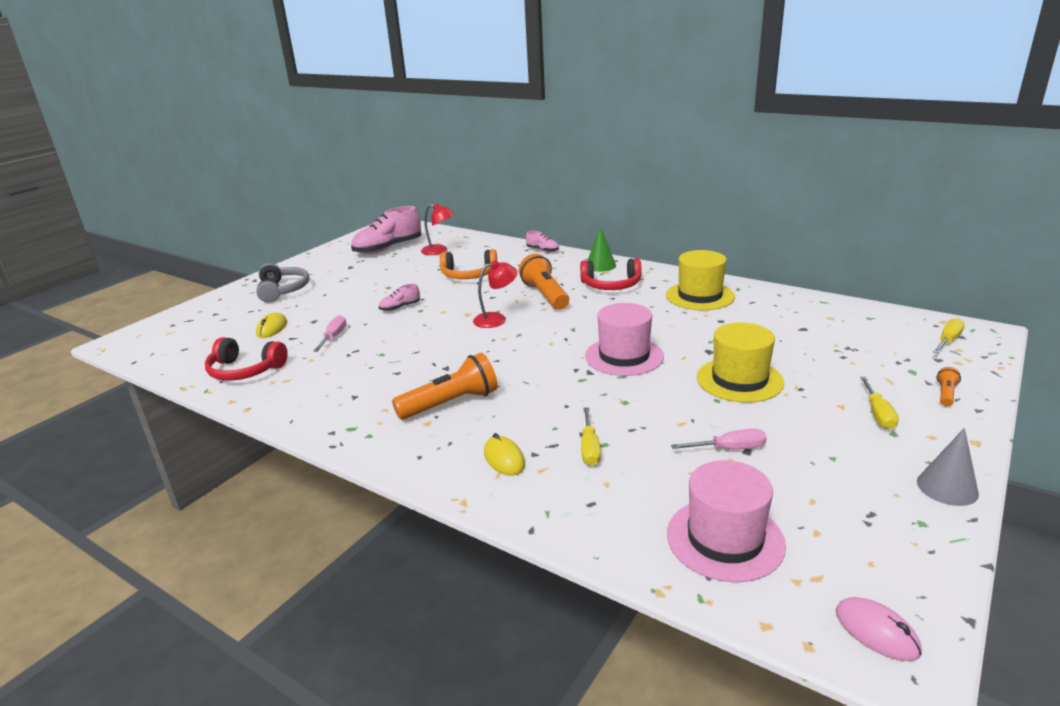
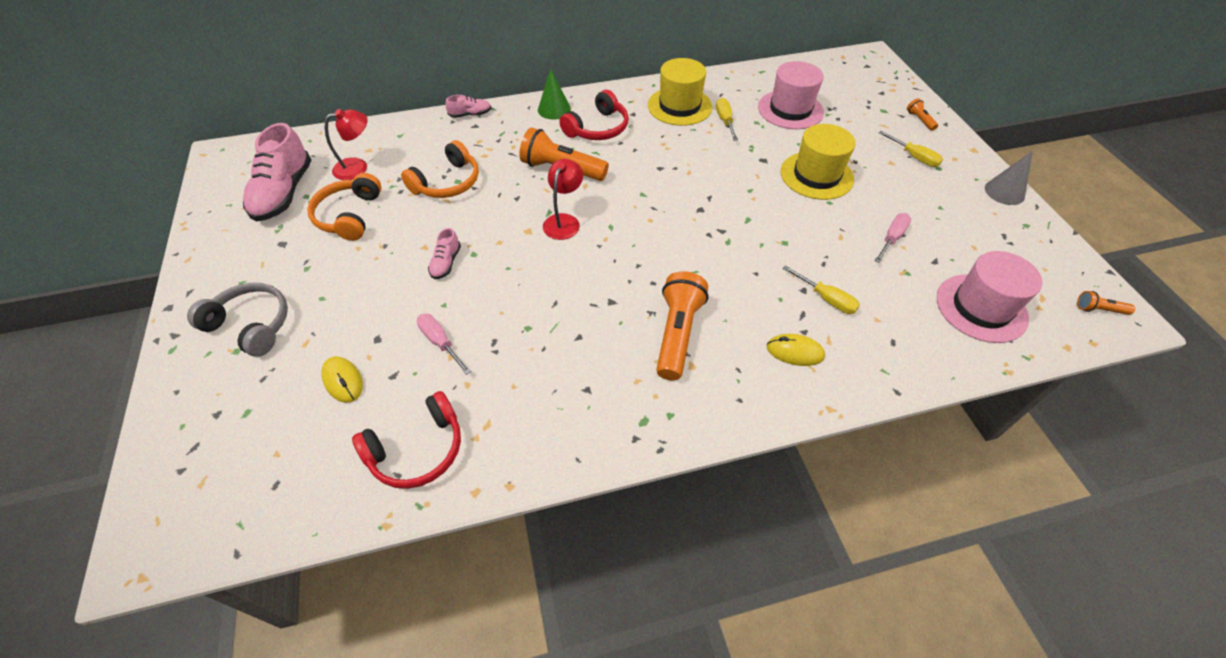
camera: 50 degrees left, 25 degrees up
pink hat [585,303,664,376] -> pink hat moved to [758,61,824,129]
pink mouse [836,597,922,661] -> orange flashlight [1077,291,1135,315]
yellow screwdriver [933,318,965,353] -> yellow screwdriver moved to [716,98,738,141]
none -> orange headphones [307,173,381,241]

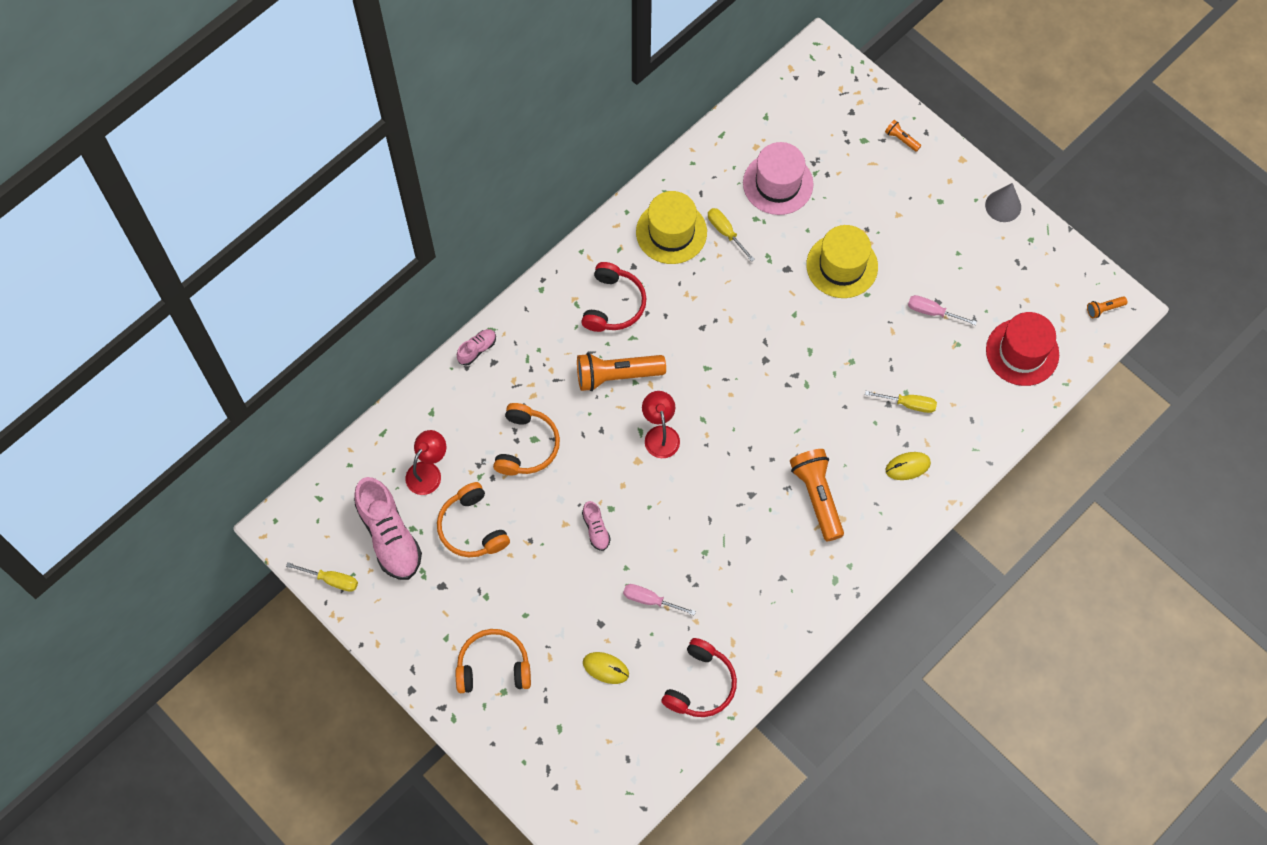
camera: 30 degrees left, 15 degrees up
grey headphones [187,283,288,357] -> orange headphones [456,629,531,693]
green cone [538,68,571,120] -> none
pink screwdriver [875,213,911,263] -> pink screwdriver turned 75 degrees counterclockwise [908,295,977,325]
yellow screwdriver [879,131,943,167] -> yellow screwdriver moved to [286,562,358,592]
pink hat [937,251,1042,343] -> red hat [986,312,1059,386]

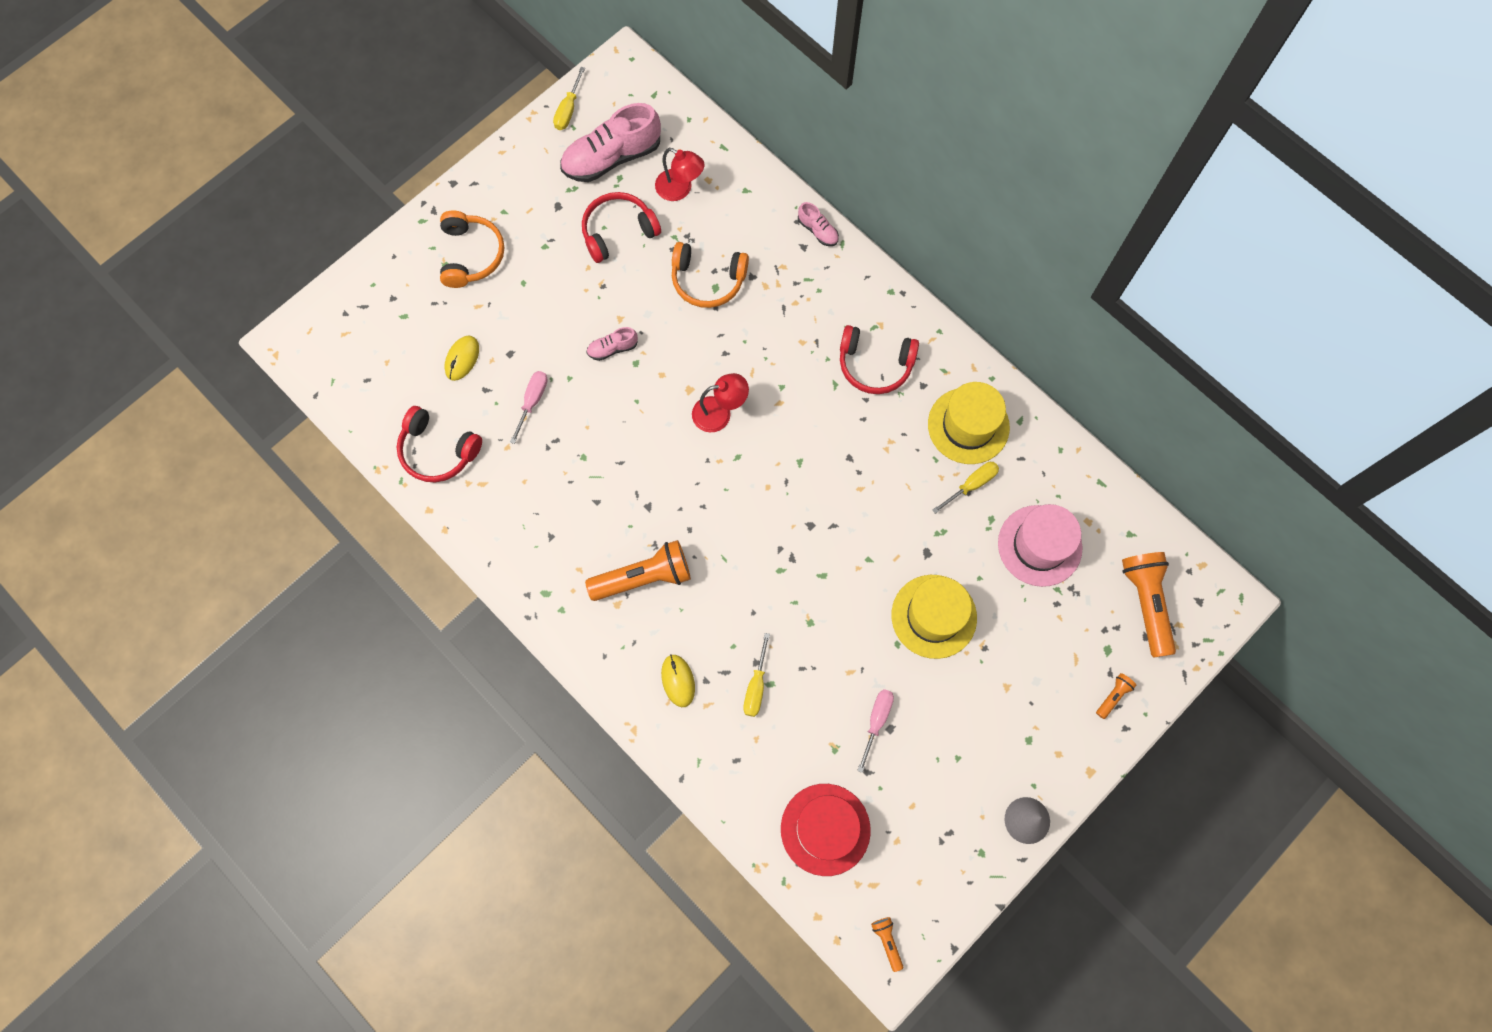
camera: 90 degrees right, 5 degrees up
orange headphones [437,482,510,557] -> red headphones [582,192,661,263]
orange flashlight [577,353,666,391] -> orange flashlight moved to [1122,552,1176,658]

